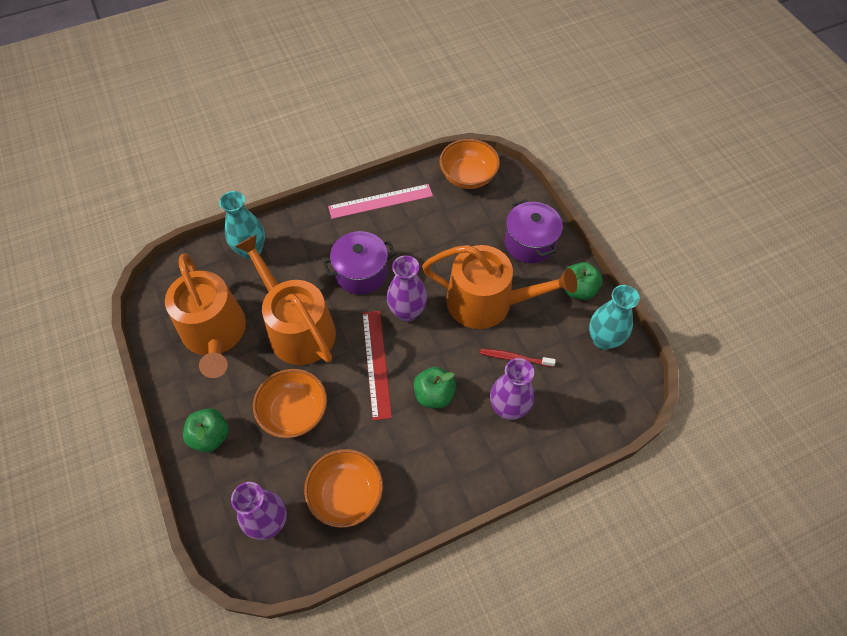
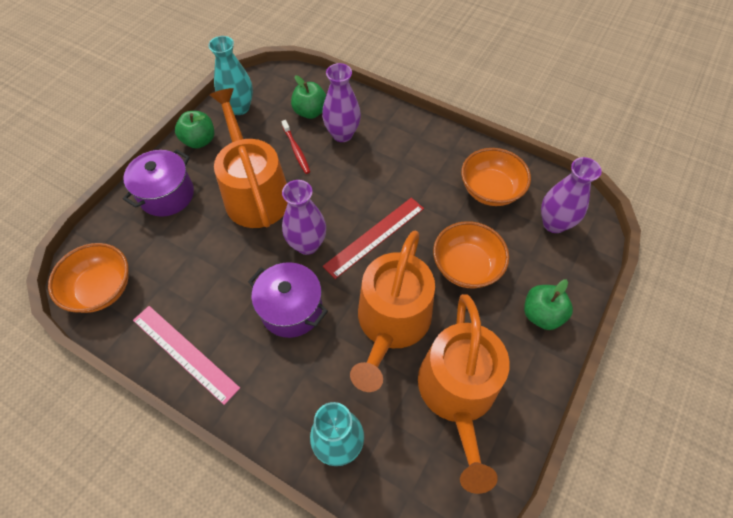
camera: 125 degrees left, 0 degrees up
orange watering can [165,253,246,378] -> orange watering can turned 150 degrees clockwise [418,294,510,494]
green apple [413,367,456,408] -> green apple moved to [291,75,326,119]

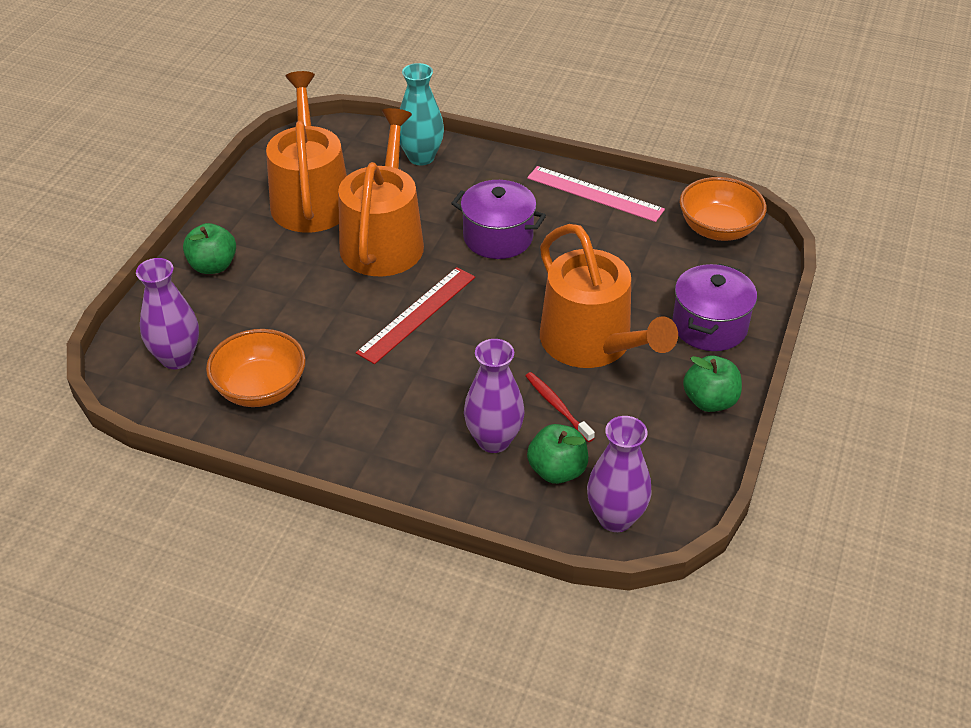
camera: 170 degrees right, 15 degrees down
turquoise vase [208,36,253,115] -> none
purple vase [282,180,326,255] -> purple vase moved to [587,416,652,532]
orange bowl [433,221,509,288] -> none

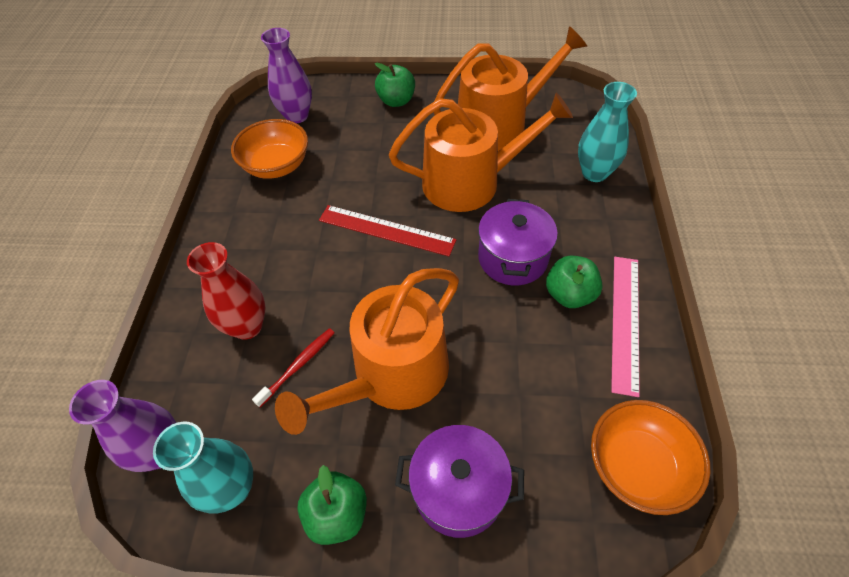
camera: 75 degrees right, 10 degrees up
purple vase [464,339,525,453] -> red vase [187,242,266,340]
green apple [527,424,588,484] -> green apple moved to [546,256,603,308]
none -> turquoise vase [153,422,253,514]

